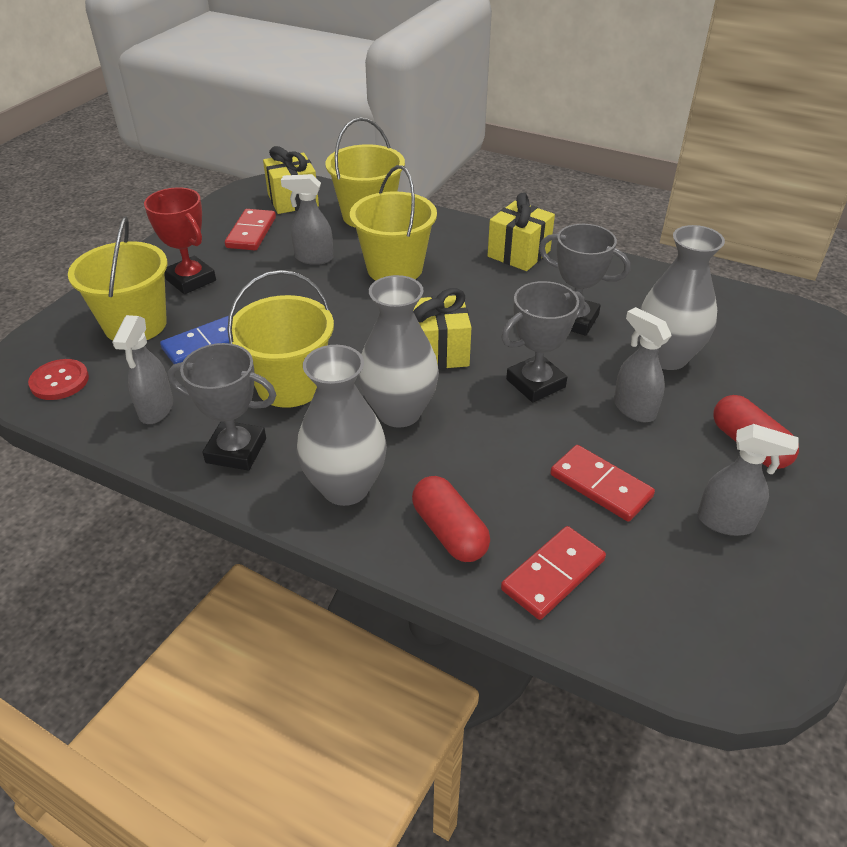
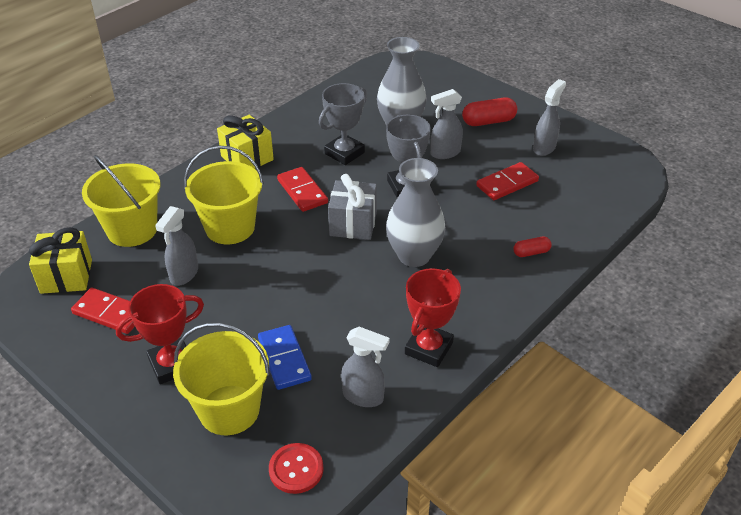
camera: 75 degrees left, 0 degrees up
grey trophy [168,343,276,471] -> red trophy [405,268,461,367]
yellow bucket [227,270,334,408] -> none
grey vase [297,345,387,506] -> none
red capsule [412,476,490,562] -> red capsule [513,236,552,257], size x0.59
yellow gift [413,288,471,369] -> grey gift [328,174,377,240]
red domino [501,526,606,620] -> red domino moved to [277,167,328,212]

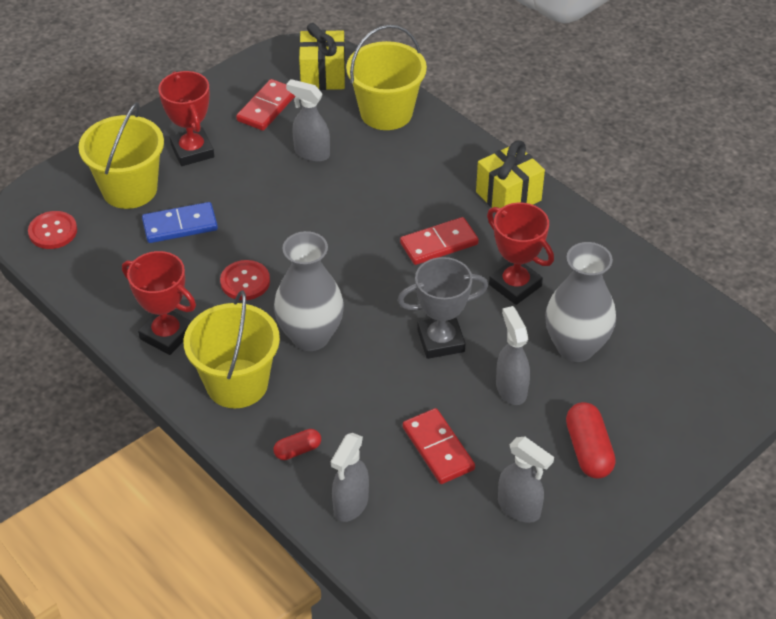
camera: 95 degrees right, 5 degrees up
yellow bucket [184,146,264,244] -> yellow bucket moved to [184,290,280,408]
grey trophy [319,83,367,165] -> red trophy [487,203,554,305]
grey gift [328,174,377,240] -> none
grey spray bottle [341,327,390,407] -> grey spray bottle moved to [331,433,369,522]
red capsule [513,236,552,257] -> red capsule turned 75 degrees clockwise [273,429,321,460]
none -> red button [220,260,270,300]

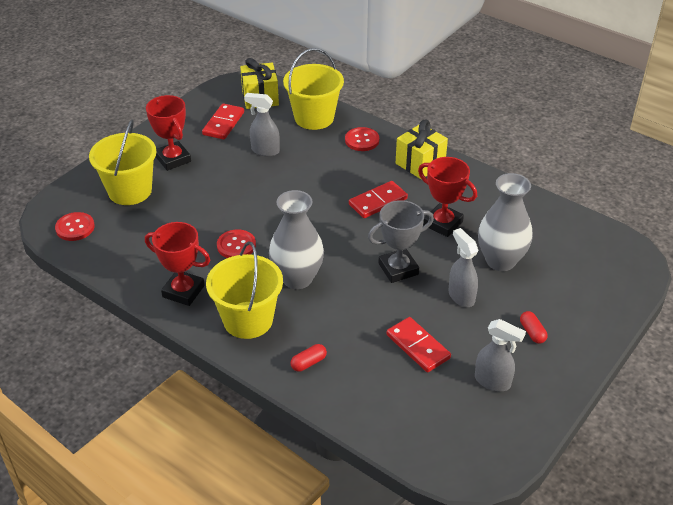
camera: 10 degrees left, 5 degrees down
blue domino [142,202,218,243] -> none
grey spray bottle [331,433,369,522] -> none
red capsule [566,402,616,479] -> red capsule [520,311,548,344], size x0.59
none -> red button [345,127,379,151]

